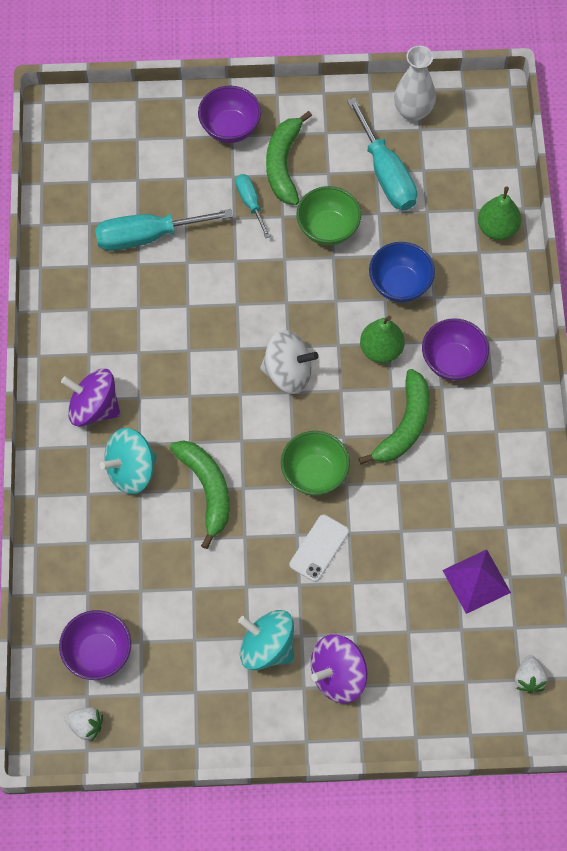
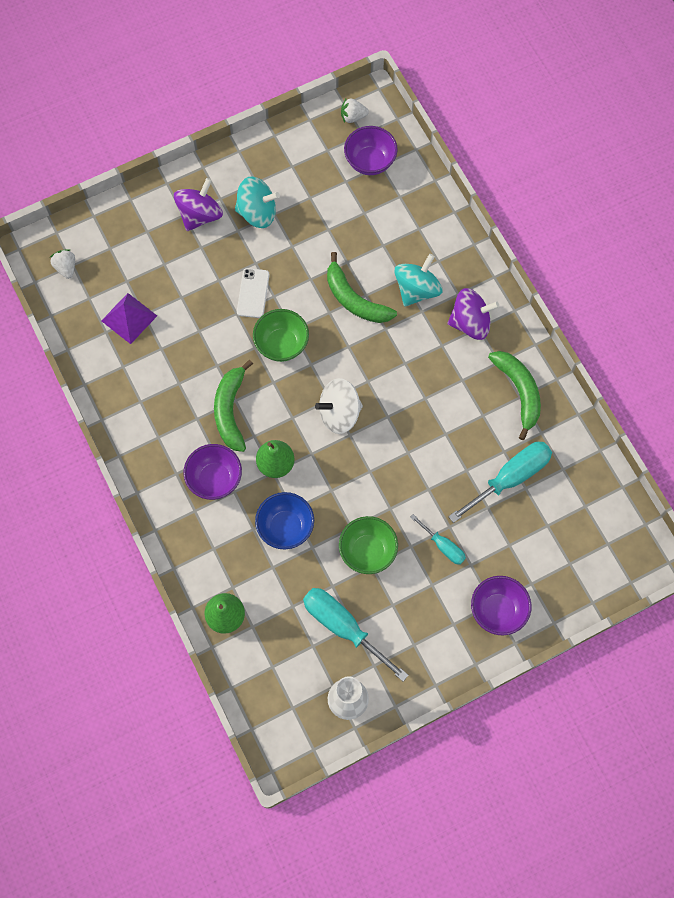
camera: 155 degrees right, 5 degrees up
green banana [266,111,312,205] -> green banana moved to [488,351,541,440]

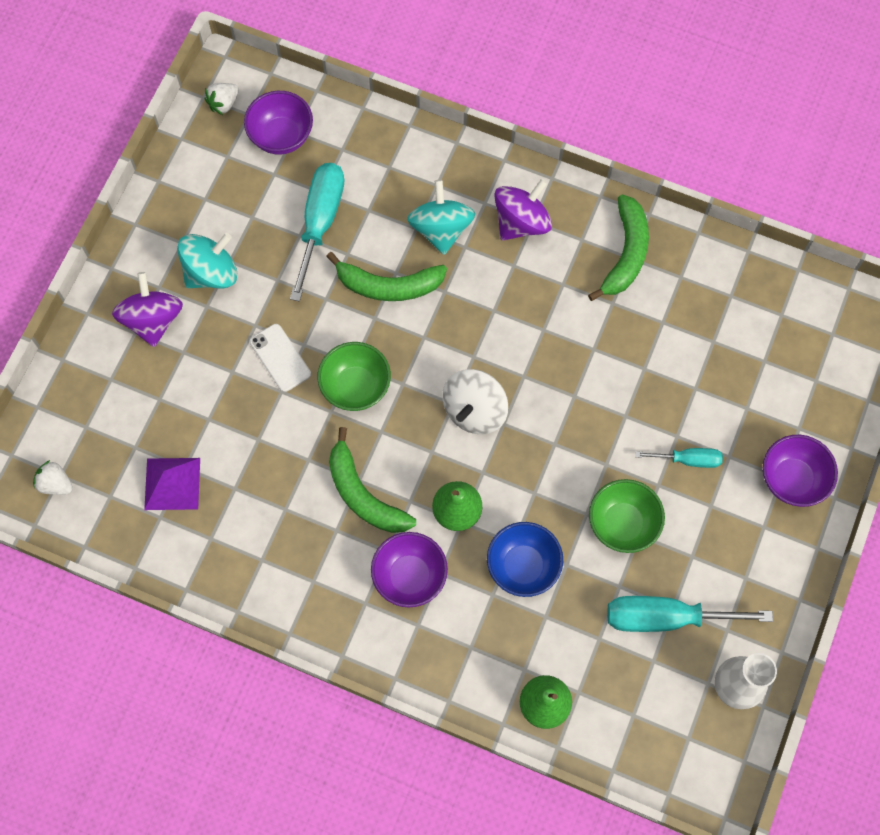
camera: 40 degrees left, 0 degrees up
turquoise screwdriver [448,442,552,523] -> turquoise screwdriver moved to [290,163,345,302]
green banana [488,351,541,440] -> green banana turned 75 degrees clockwise [588,194,649,301]

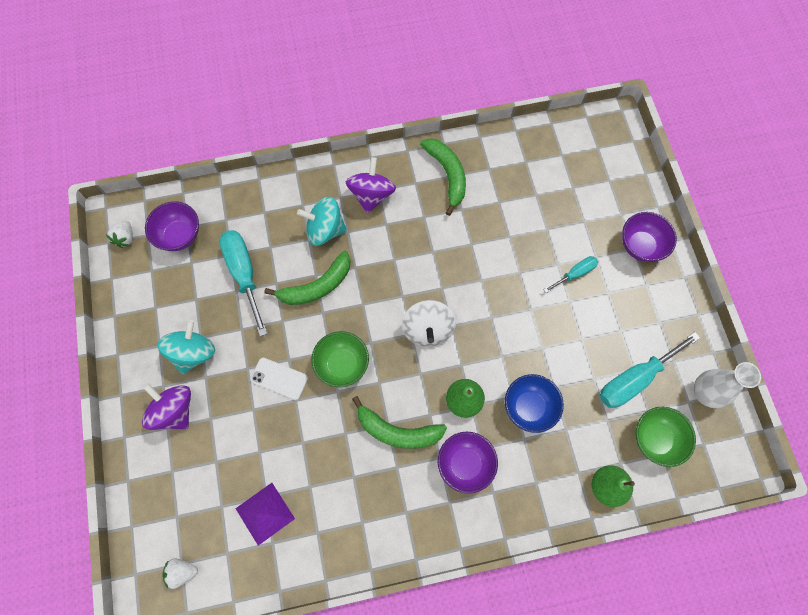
camera: 35 degrees left, 0 degrees up
turquoise spinning top [407,180,475,255] -> turquoise spinning top turned 45 degrees counterclockwise [297,197,347,246]
green bowl [589,479,665,553] -> green bowl moved to [636,407,696,467]

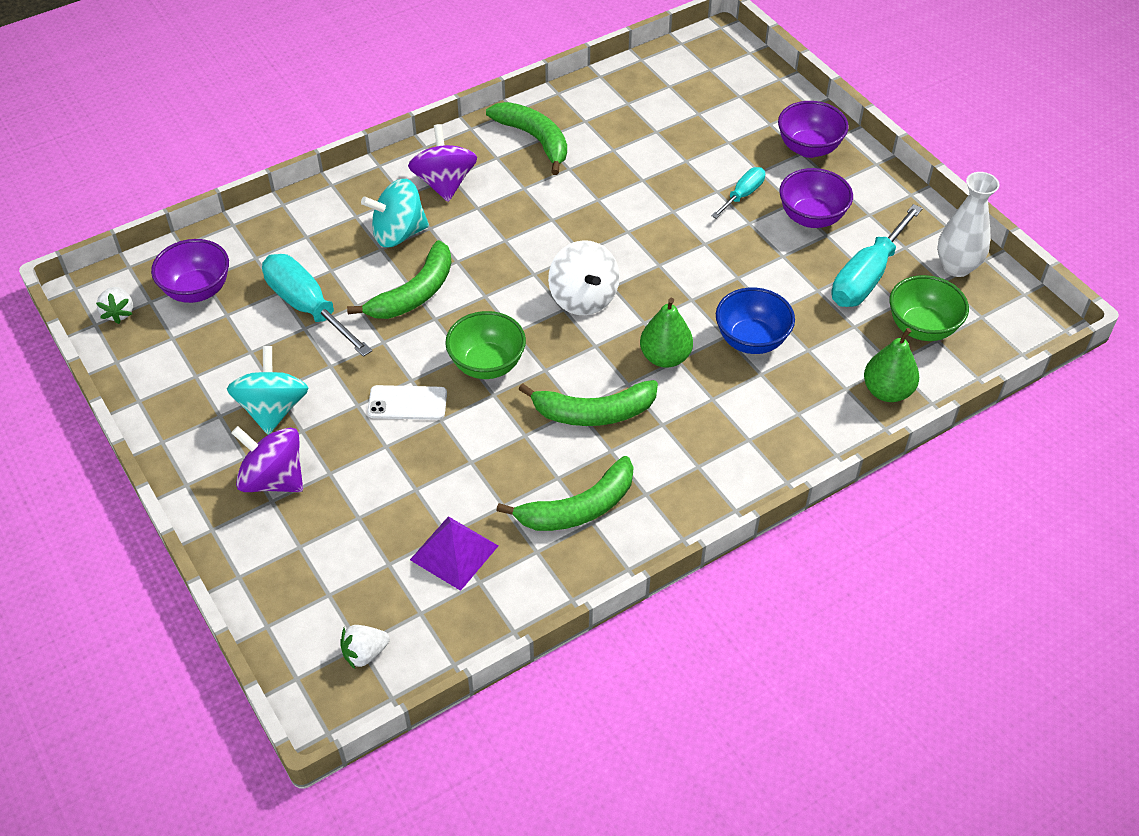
camera: 20 degrees left, 20 degrees down
purple bowl [438,432,498,494] -> purple bowl moved to [779,168,853,228]
none -> green banana [496,456,634,531]

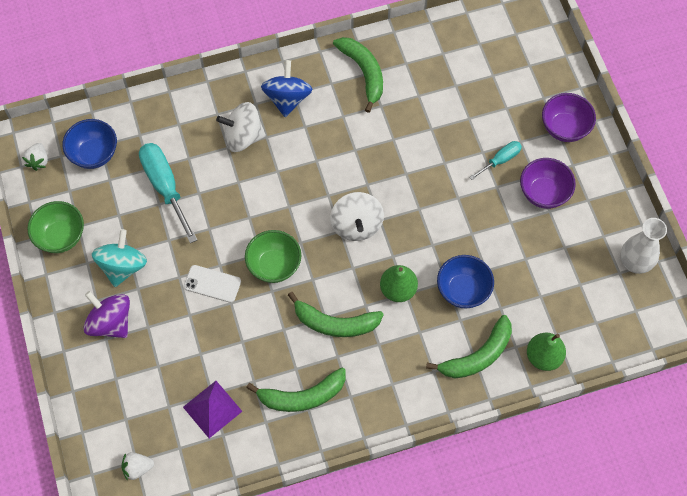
camera: 15 degrees right, 15 degrees up
purple bowl [151,239,229,303] -> blue bowl [62,119,117,169]
green banana [347,240,452,319] -> green banana moved to [426,315,512,378]
turquoise spinning top [361,179,429,247] -> white spinning top [216,102,266,152]
purple spinning top [408,124,477,202] -> blue spinning top [261,60,312,117]
turquoise screwdriver [831,204,923,307] -> none
green bowl [890,275,969,341] -> green bowl moved to [27,201,84,253]

